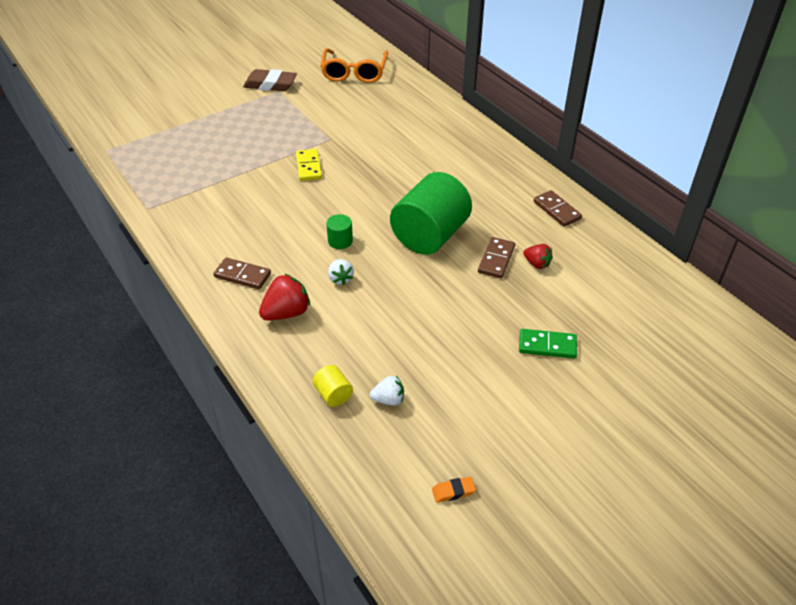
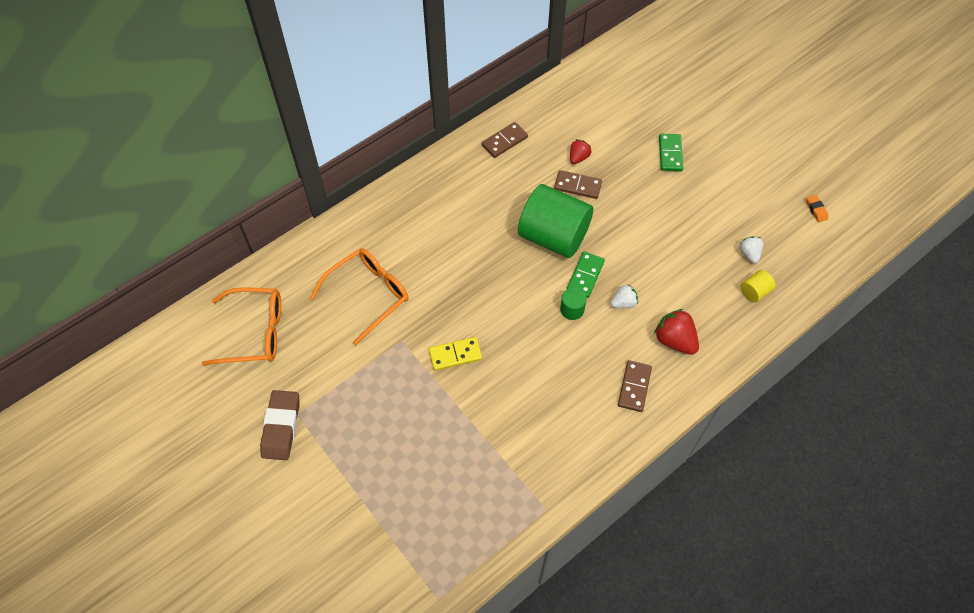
camera: 95 degrees left, 15 degrees up
none -> orange glasses [310,248,409,346]
none -> green domino [567,251,605,298]

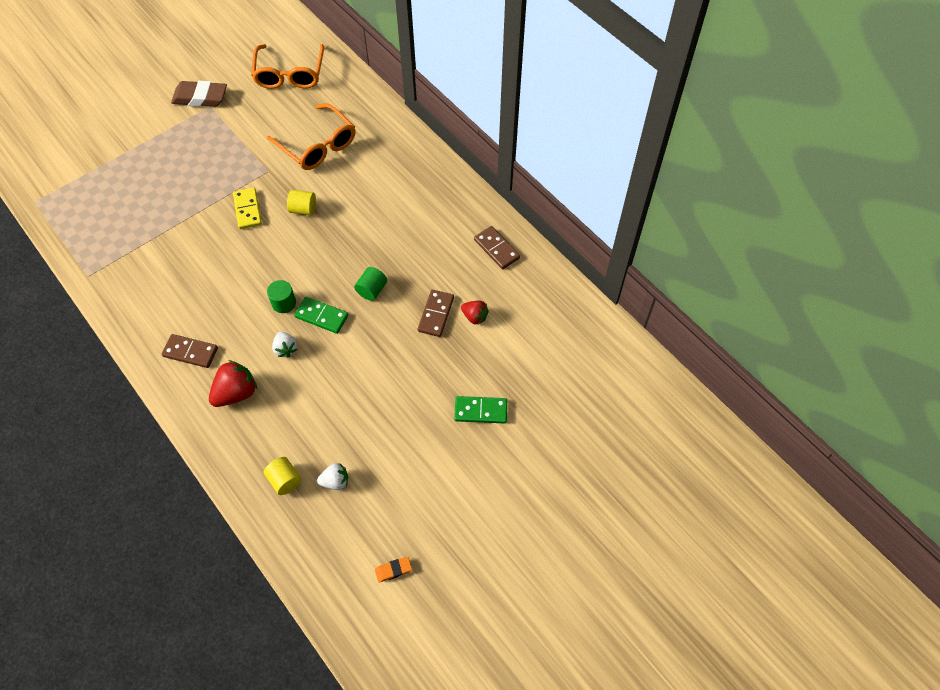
camera: 90 degrees right, 0 degrees up
green cylinder [518,184,593,258] -> green cylinder [354,267,387,301], size x0.42
none -> yellow cylinder [287,190,316,215]

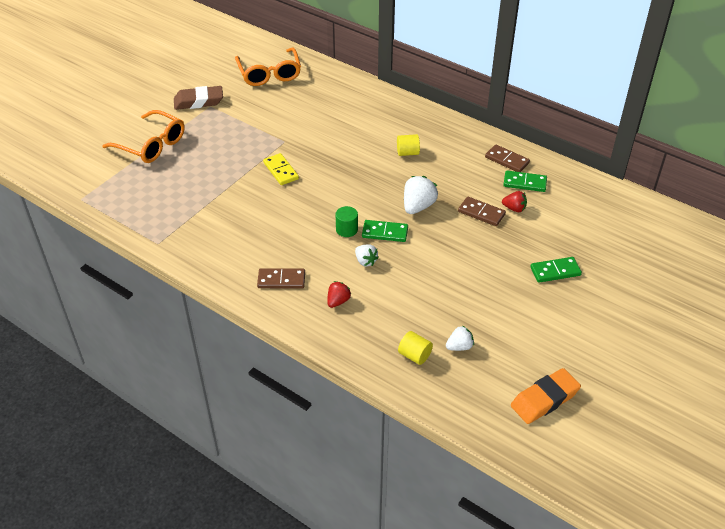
camera: 15 degrees left, 15 degrees down
red strawberry [209,360,257,407] -> red strawberry [327,281,351,308], size x0.61
orange glasses [267,103,356,170] -> orange glasses moved to [102,110,184,163]
yellow cylinder [287,190,316,215] -> yellow cylinder moved to [397,134,420,156]
green cylinder [354,267,387,301] -> white strawberry [404,176,438,214]
orange eraser [375,557,412,583] -> orange eraser [511,368,581,424], size x2.08
brown domino [418,290,454,337] -> brown domino turned 60 degrees counterclockwise [458,197,506,226]
none -> green domino [503,170,547,192]

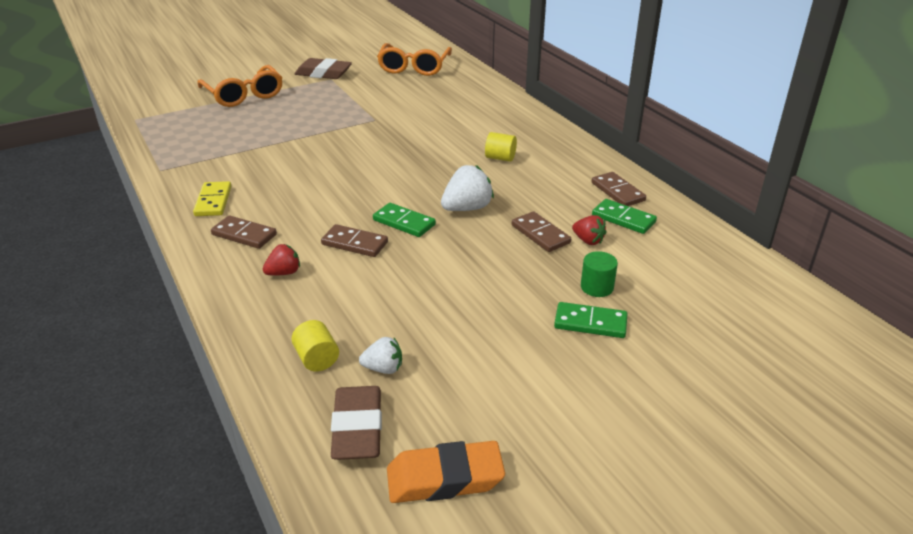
camera: 25 degrees right, 10 degrees down
yellow domino [263,153,299,185] -> yellow domino moved to [193,181,231,216]
green cylinder [335,206,358,237] -> green cylinder moved to [581,251,618,297]
white strawberry [355,244,379,266] -> brown domino [321,224,388,257]
none -> brown eraser [331,386,382,460]

